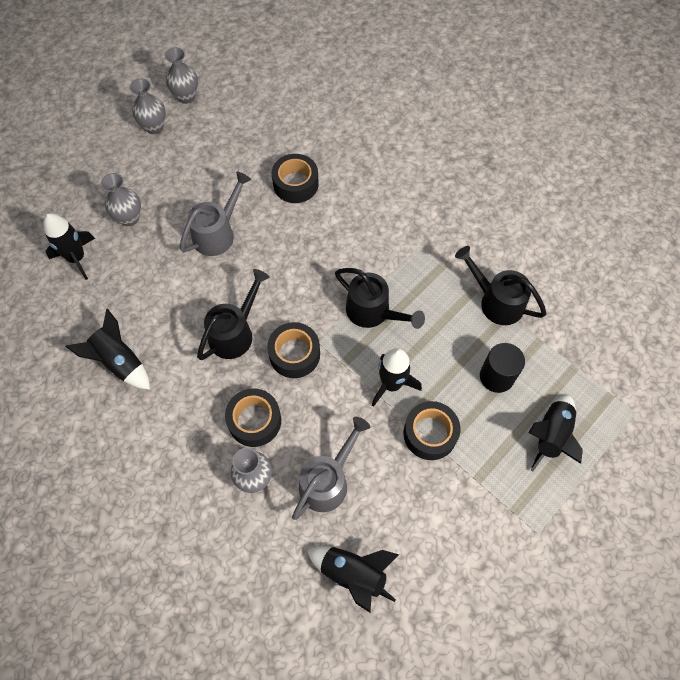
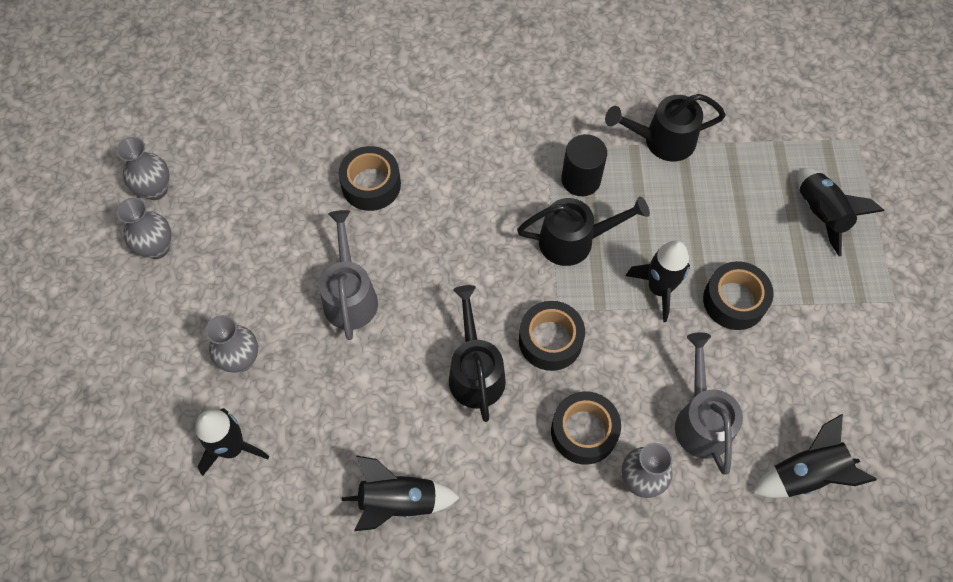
camera: 45 degrees left, 0 degrees up
black cylinder [480,343,525,393] -> black cylinder moved to [561,134,607,196]

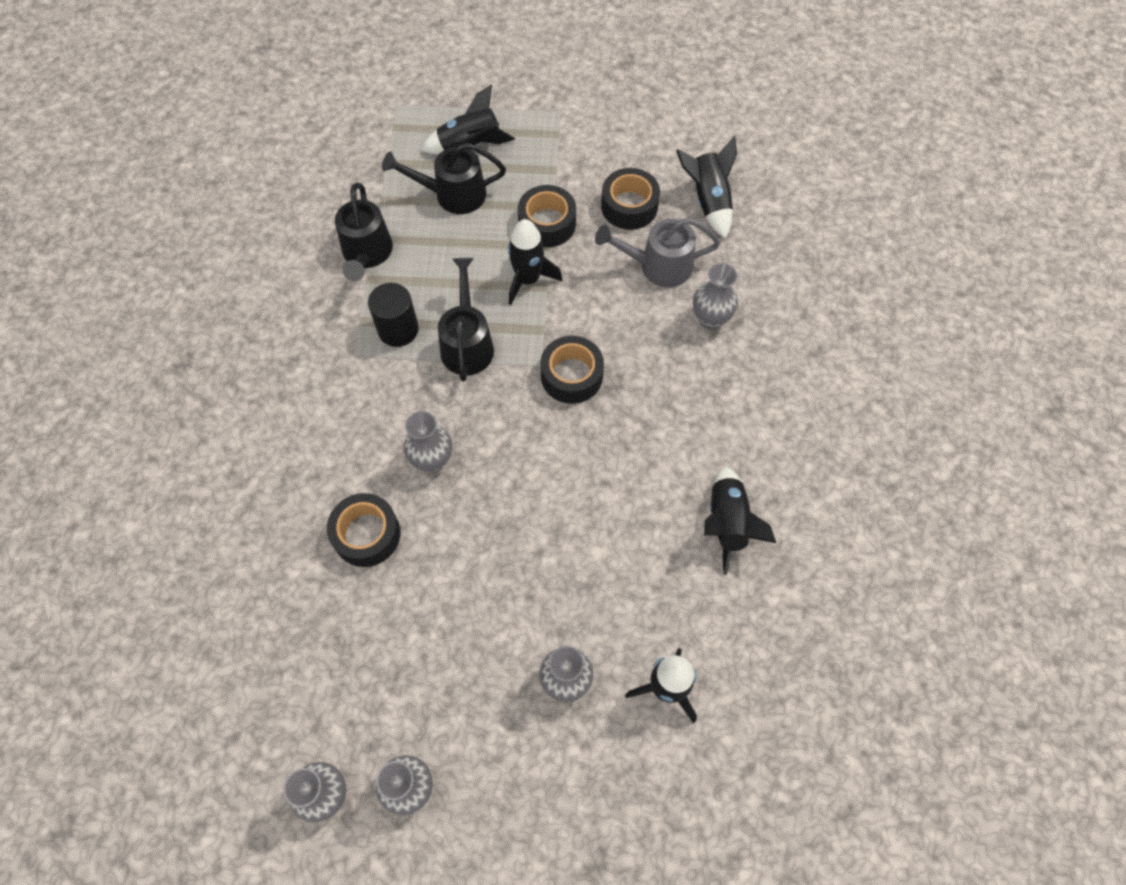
camera: 85 degrees left, 0 degrees up
grey watering can [319,210,378,340] -> none
black watering can [449,285,506,422] -> black watering can moved to [382,143,506,214]
black tape [551,391,621,465] -> black tape moved to [601,168,660,230]
none -> grey vase [404,411,452,472]

